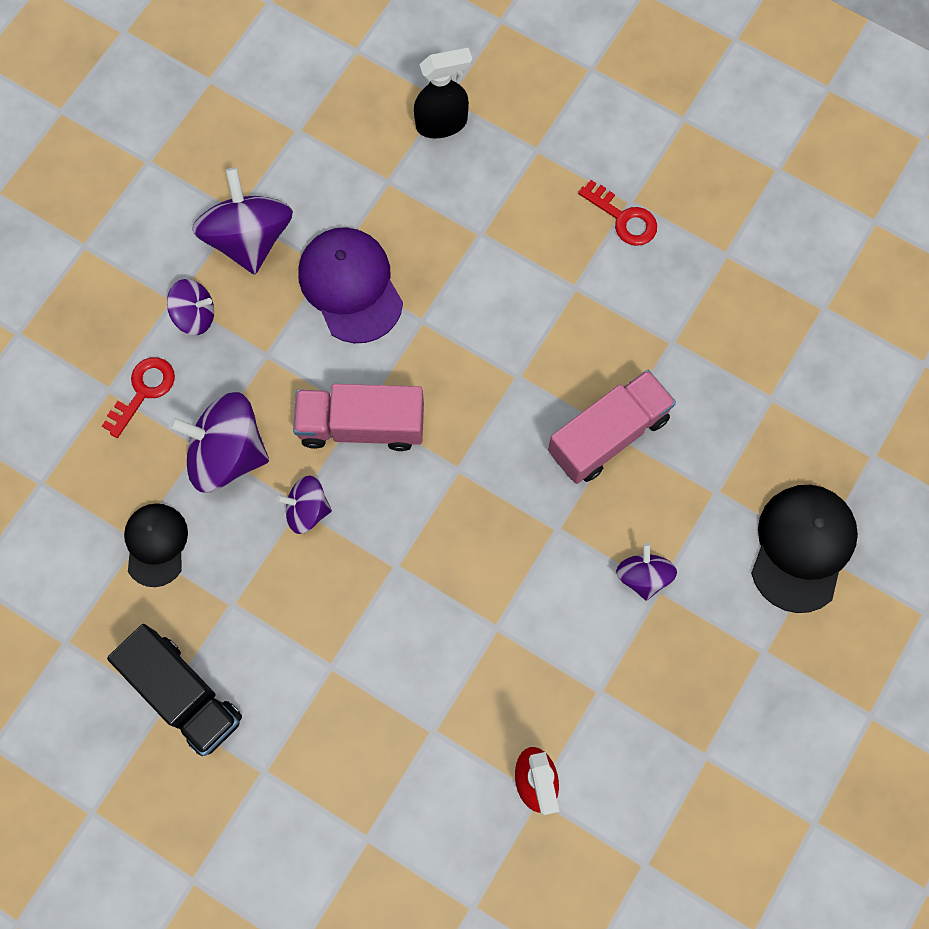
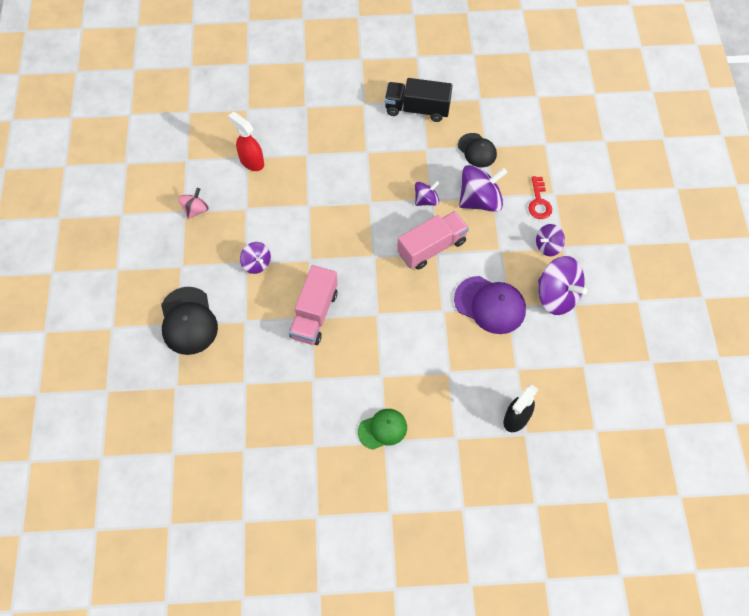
camera: 145 degrees right, 10 degrees down
red key [578,180,657,246] -> green cap [358,409,407,450]
none -> pink spinning top [178,188,209,219]

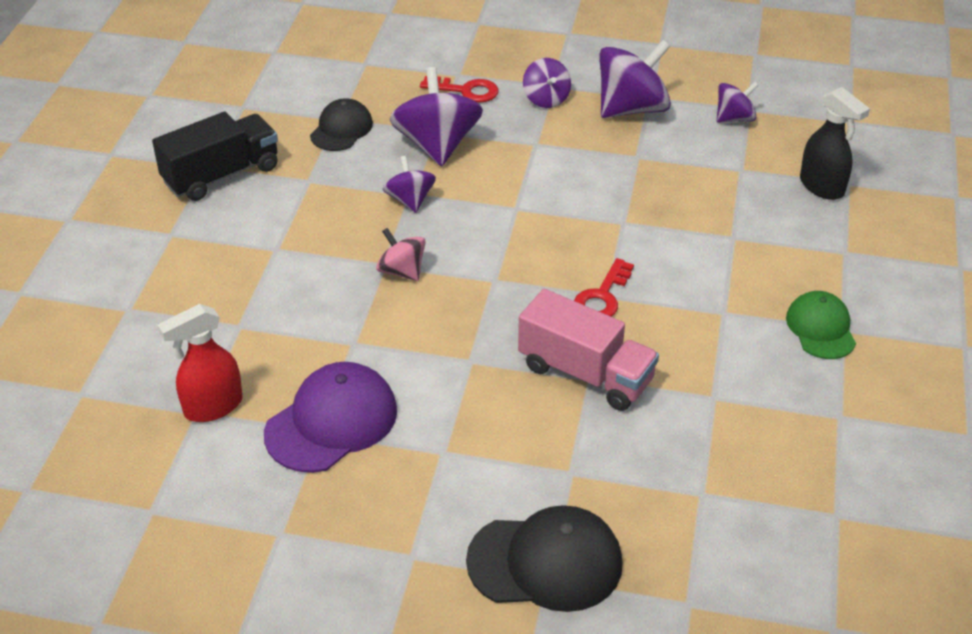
camera: 75 degrees left, 20 degrees down
pink spinning top [178,188,209,219] -> pink spinning top moved to [376,228,426,281]
purple spinning top [240,242,271,274] -> purple spinning top moved to [717,82,759,123]
black truck [385,78,453,122] -> black truck turned 150 degrees counterclockwise [152,112,278,201]
pink truck [397,211,469,270] -> none
purple cap [454,276,526,334] -> purple cap moved to [264,362,397,473]
black cap [458,133,497,167] -> black cap turned 45 degrees counterclockwise [310,98,373,151]
none -> red key [574,258,634,317]

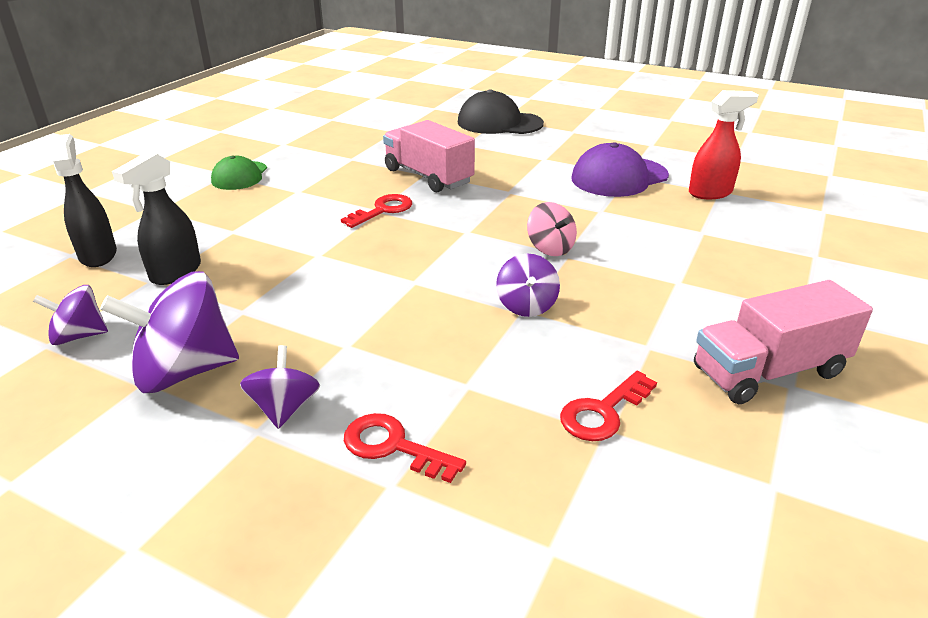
camera: 165 degrees left, 10 degrees down
black truck [152,112,278,201] -> pink truck [694,280,873,404]
black cap [310,98,373,151] -> red key [560,371,657,441]
purple spinning top [390,67,483,166] -> none
none -> black spray bottle [112,151,201,285]

